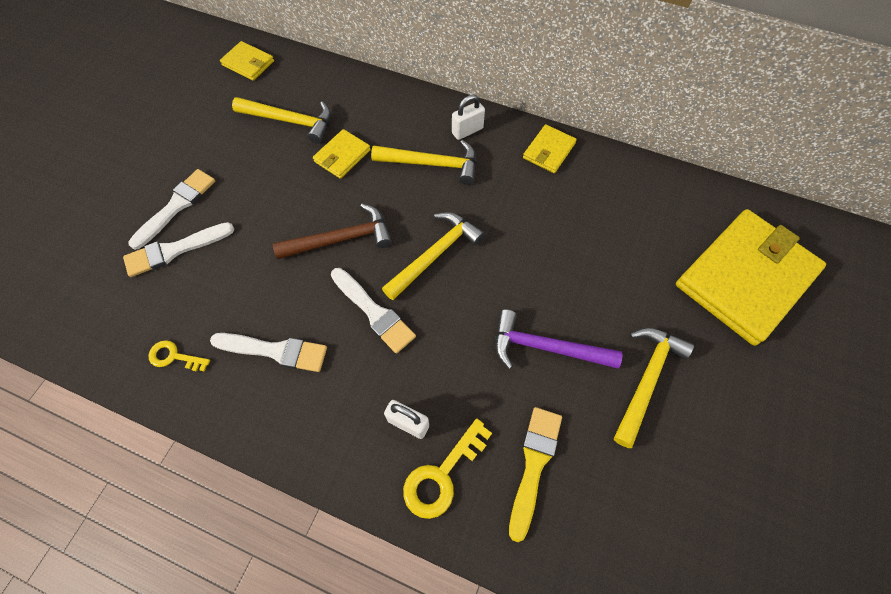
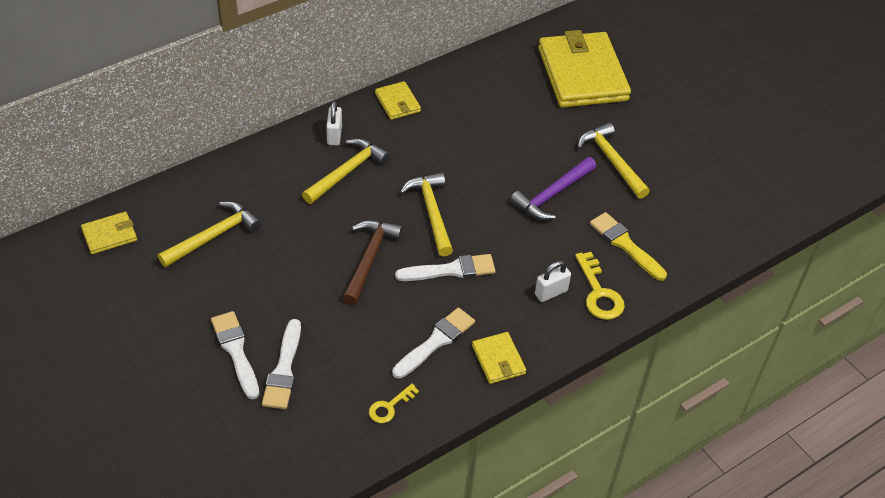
camera: 60 degrees left, 15 degrees down
yellow wallet [313,129,371,179] -> yellow wallet moved to [472,332,526,384]

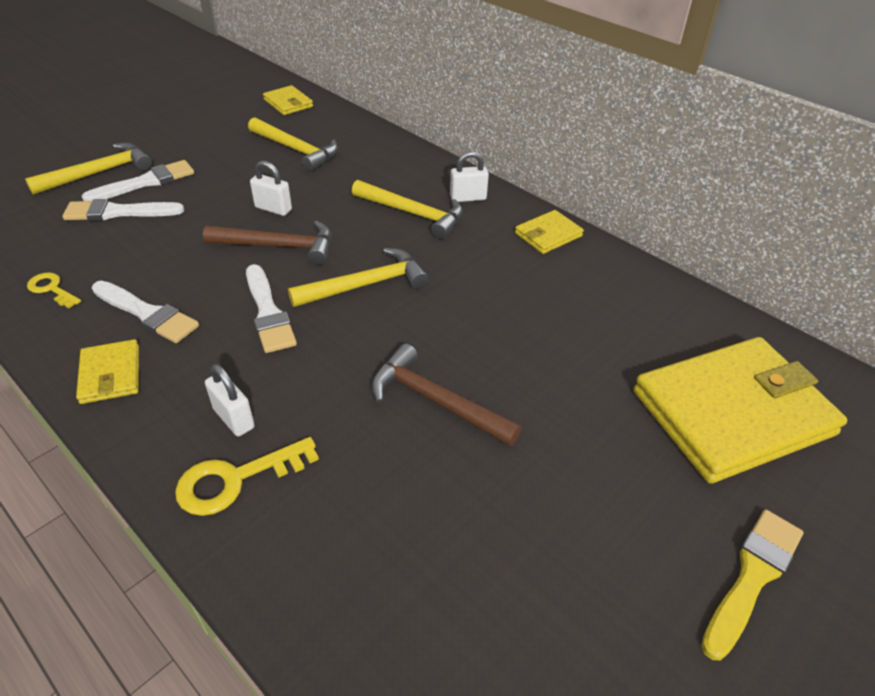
camera: 80 degrees right, 5 degrees down
yellow wallet [472,332,526,384] -> yellow wallet turned 75 degrees counterclockwise [76,339,139,404]
purple hammer [510,157,596,220] -> brown hammer [372,344,522,446]
yellow hammer [578,123,650,199] -> yellow hammer moved to [25,143,152,195]
yellow brush [590,212,667,281] -> yellow brush moved to [701,510,804,660]
none -> white padlock [250,161,292,216]

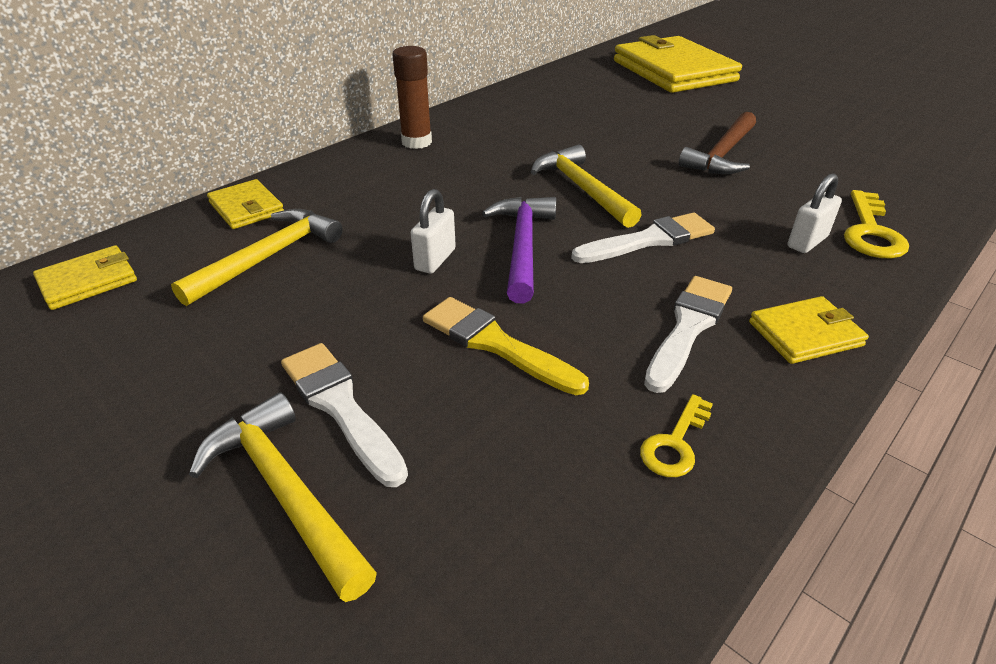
camera: 90 degrees left, 5 degrees down
white brush [62,199,184,221] -> none
yellow key [175,437,319,516] -> yellow key turned 45 degrees clockwise [844,190,909,258]
brown hammer [203,221,331,265] -> purple hammer [482,197,556,303]
yellow hammer [352,180,463,239] -> none
white padlock [450,151,489,202] -> brown glue stick [392,46,432,149]
yellow wallet [515,210,584,254] -> yellow wallet moved to [207,179,284,229]
yellow brush [701,510,804,660] -> yellow brush moved to [423,297,589,395]

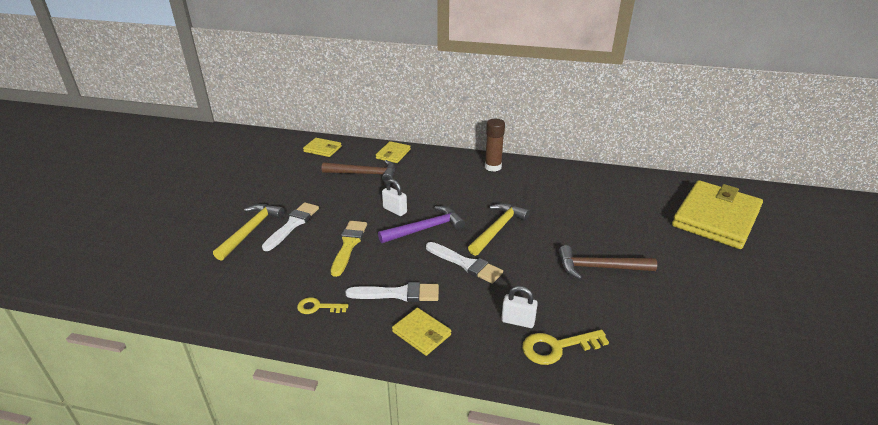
camera: 60 degrees right, 5 degrees down
yellow hammer [171,209,343,306] -> brown hammer [321,160,395,183]
white padlock [411,189,456,274] -> white padlock turned 45 degrees clockwise [382,179,407,216]

